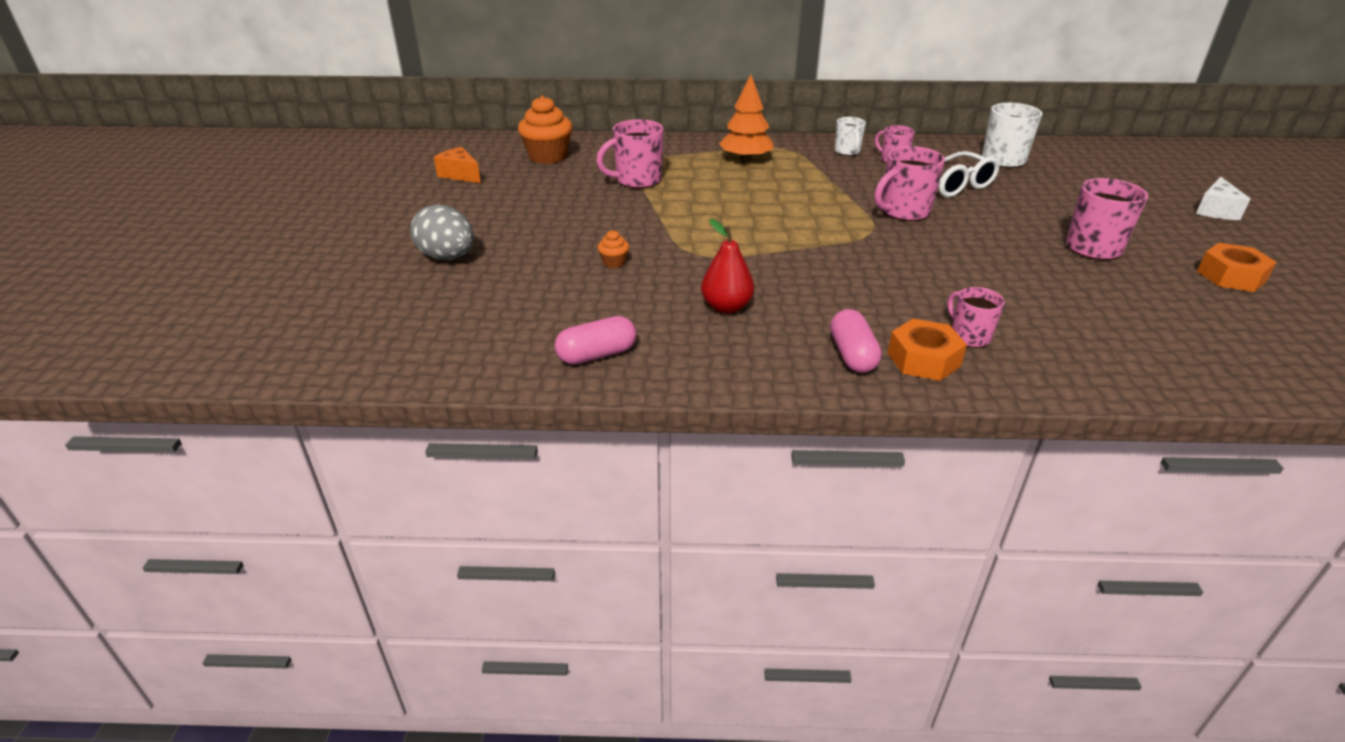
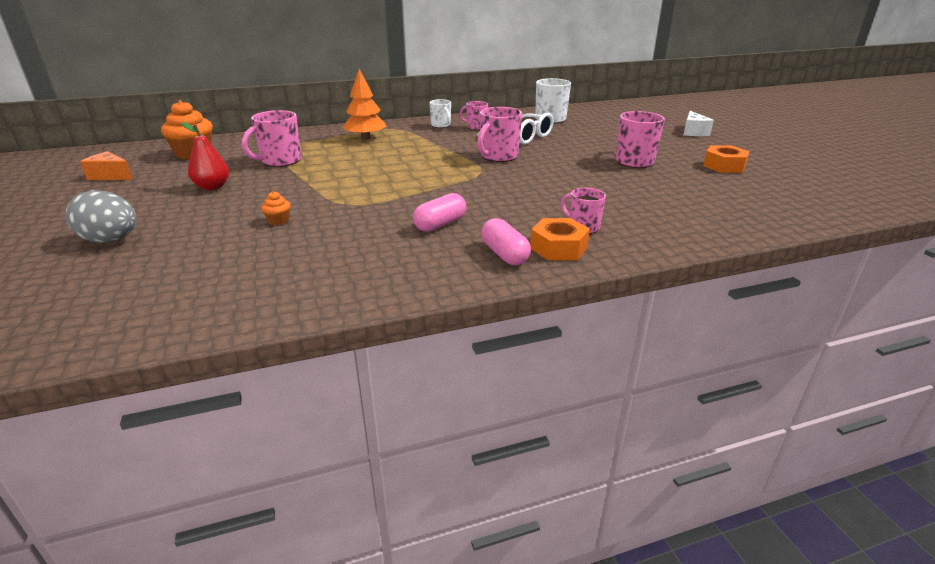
camera: 20 degrees left, 5 degrees down
pink capsule [555,316,636,365] -> pink capsule moved to [413,193,466,232]
red pear [701,219,754,314] -> red pear moved to [182,122,229,190]

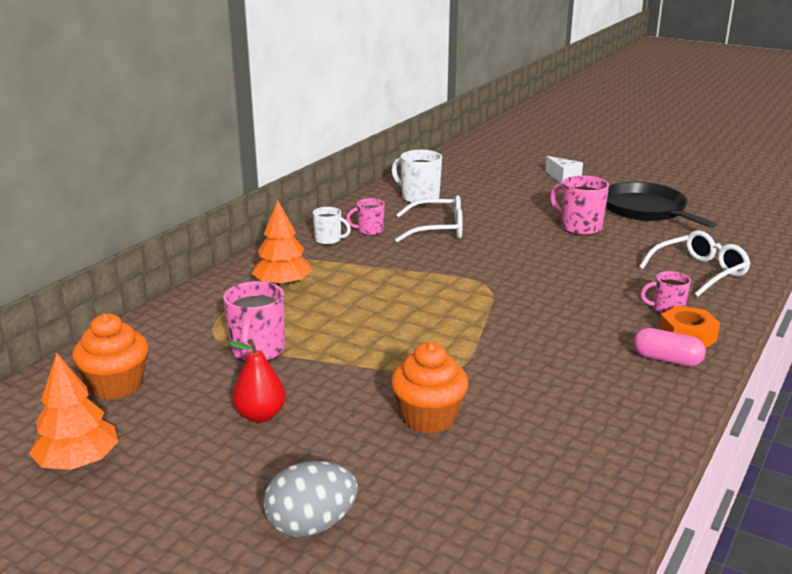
camera: 40 degrees left, 5 degrees down
orange cheese [80,151,133,180] -> orange tree [29,353,118,470]
orange cupcake [261,191,291,225] -> orange cupcake [391,342,469,434], size x2.20
pink capsule [413,193,466,232] -> none
pink mug [477,107,522,162] -> none
orange nut [703,145,750,173] -> black pan [606,182,717,228]
none -> white glasses [639,230,751,297]

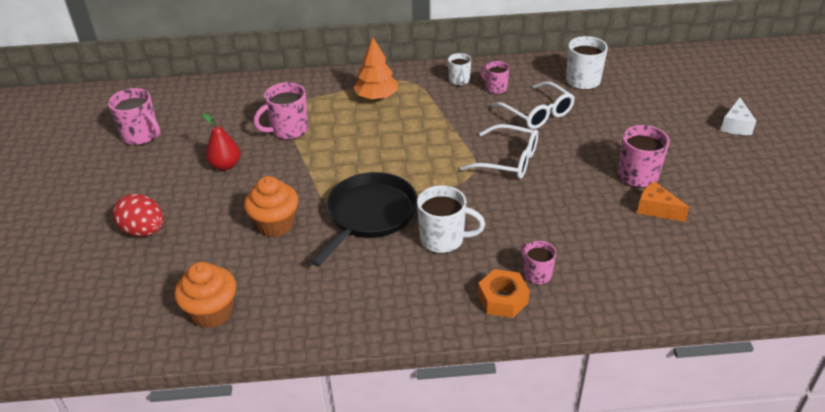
camera: 55 degrees right, 15 degrees up
orange tree [29,353,118,470] -> pink mug [108,88,160,145]
orange cupcake [72,313,148,400] -> orange cupcake moved to [174,262,236,328]
grey egg [263,461,358,537] -> red egg [113,194,164,237]
black pan [606,182,717,228] -> black pan moved to [311,172,418,266]
pink capsule [633,328,706,366] -> none
white glasses [639,230,751,297] -> white glasses moved to [460,124,538,179]
none -> white mug [417,185,485,253]
none -> orange cheese [637,182,689,222]

